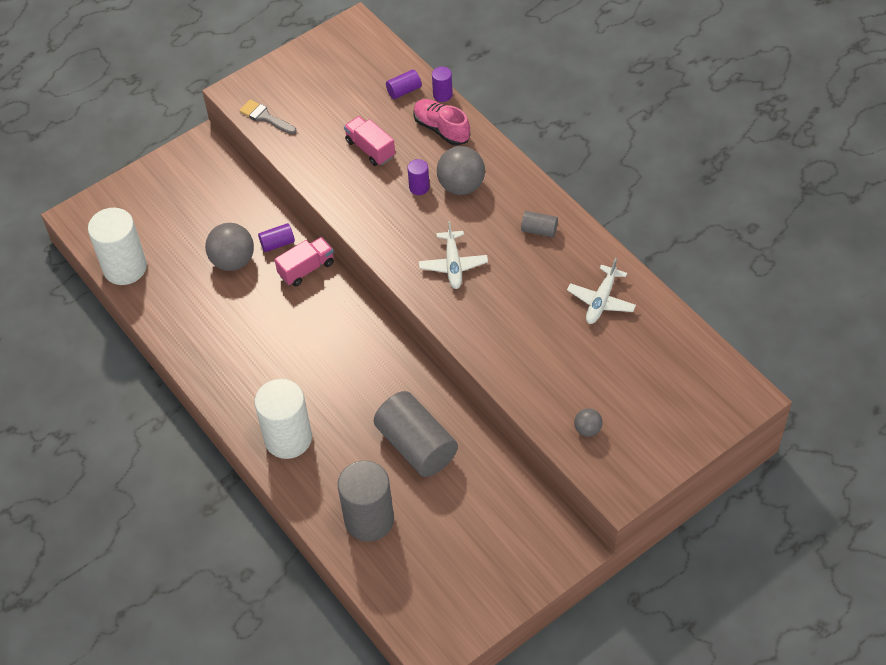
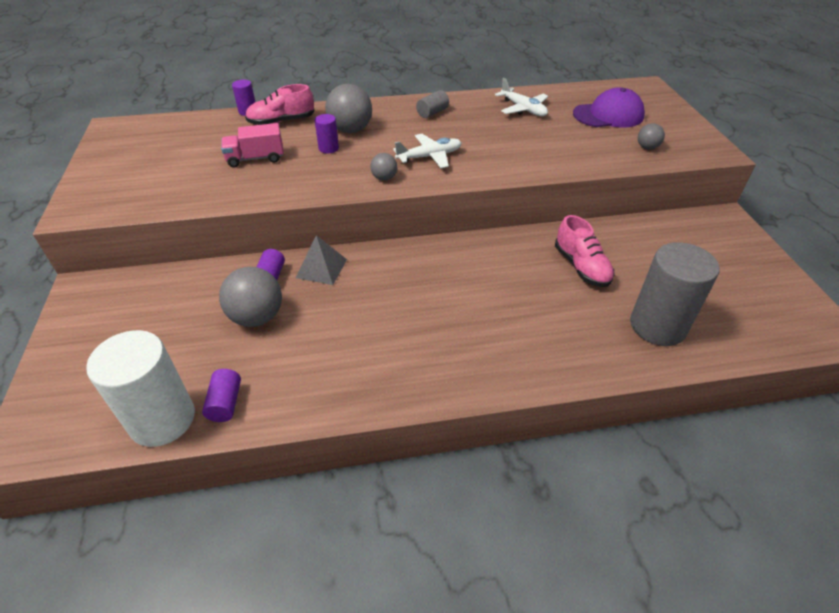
camera: 65 degrees left, 10 degrees down
grey brush [239,99,296,134] -> none
white cylinder [254,379,312,459] -> none
pink truck [274,237,334,287] -> grey pyramid [296,235,347,285]
grey cylinder [374,391,458,477] -> pink shoe [555,215,615,287]
purple cylinder [386,69,422,99] -> purple cylinder moved to [202,369,241,422]
white plane [419,221,488,289] -> white plane turned 45 degrees counterclockwise [393,134,462,168]
none -> grey ball [370,153,397,181]
none -> purple cap [573,87,645,128]

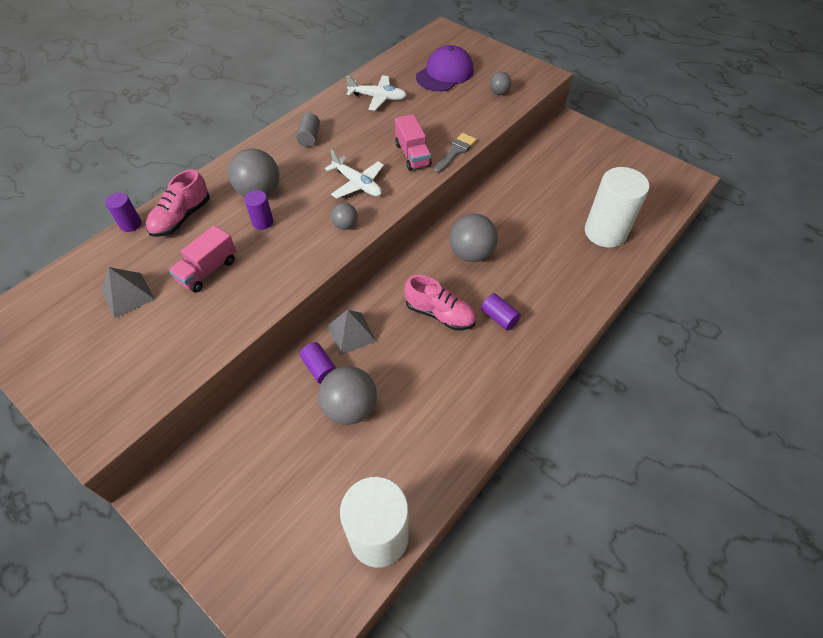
camera: 40 degrees left, 10 degrees up
purple cylinder [202,369,241,422] -> purple cylinder moved to [481,293,521,331]
white plane [393,134,462,168] -> white plane turned 105 degrees clockwise [325,150,384,199]
pink shoe [555,215,615,287] -> pink shoe moved to [404,275,476,330]
grey cylinder [630,242,720,346] -> white cylinder [585,167,650,248]
none -> grey pyramid [102,267,155,318]
none -> pink truck [395,114,432,171]
none -> grey brush [434,133,477,173]
none -> grey ball [450,214,498,262]

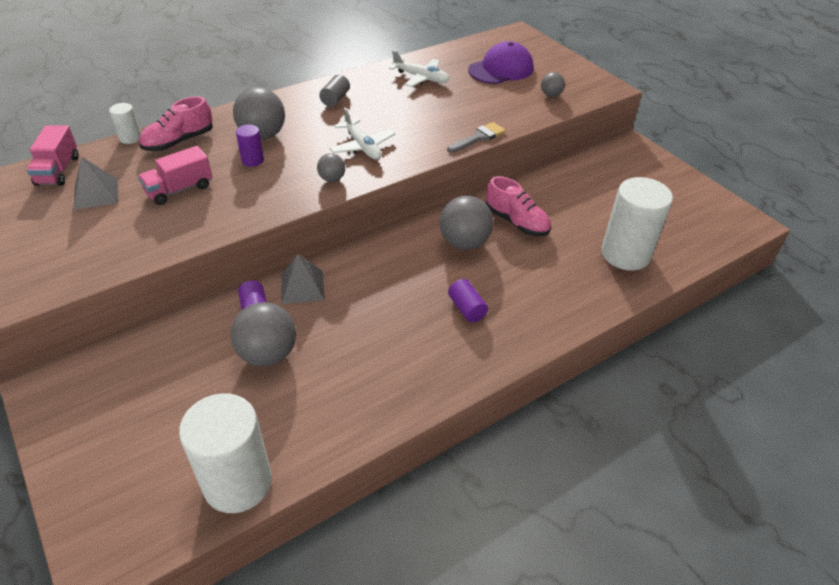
camera: 15 degrees right, 10 degrees down
purple cylinder [105,192,142,232] -> white cylinder [109,103,141,144]
pink truck [395,114,432,171] -> pink truck moved to [27,126,79,186]
pink shoe [404,275,476,330] -> pink shoe moved to [486,176,551,236]

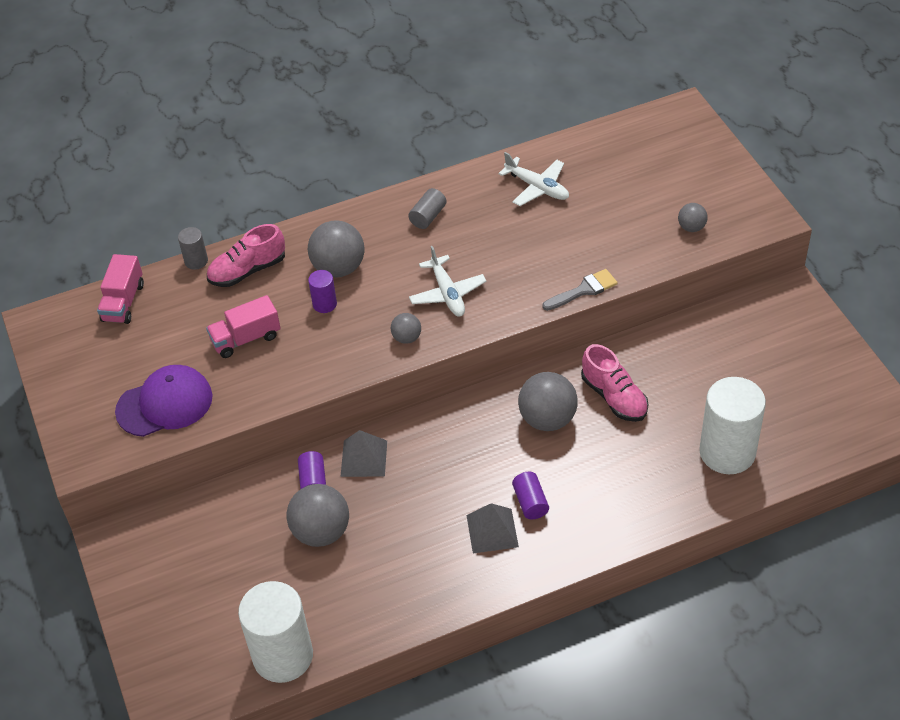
camera: 15 degrees right, 5 degrees up
grey pyramid [74,157,118,210] -> grey pyramid moved to [467,503,519,554]
white cylinder [109,103,141,144] -> grey cylinder [178,227,208,270]
purple cap [468,41,534,84] -> purple cap moved to [115,365,212,437]

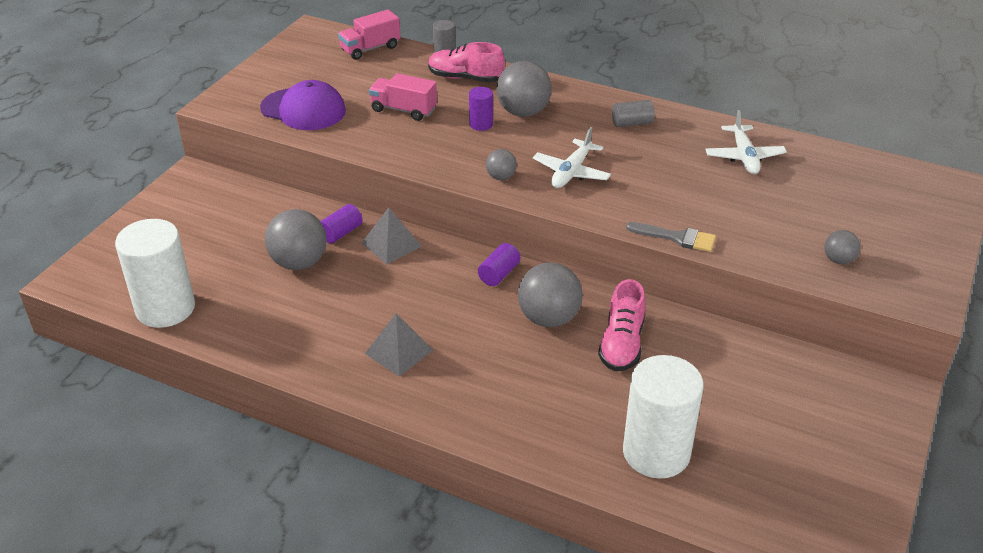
camera: 45 degrees right, 10 degrees down
purple cylinder [512,472,549,519] -> purple cylinder moved to [478,243,520,286]

